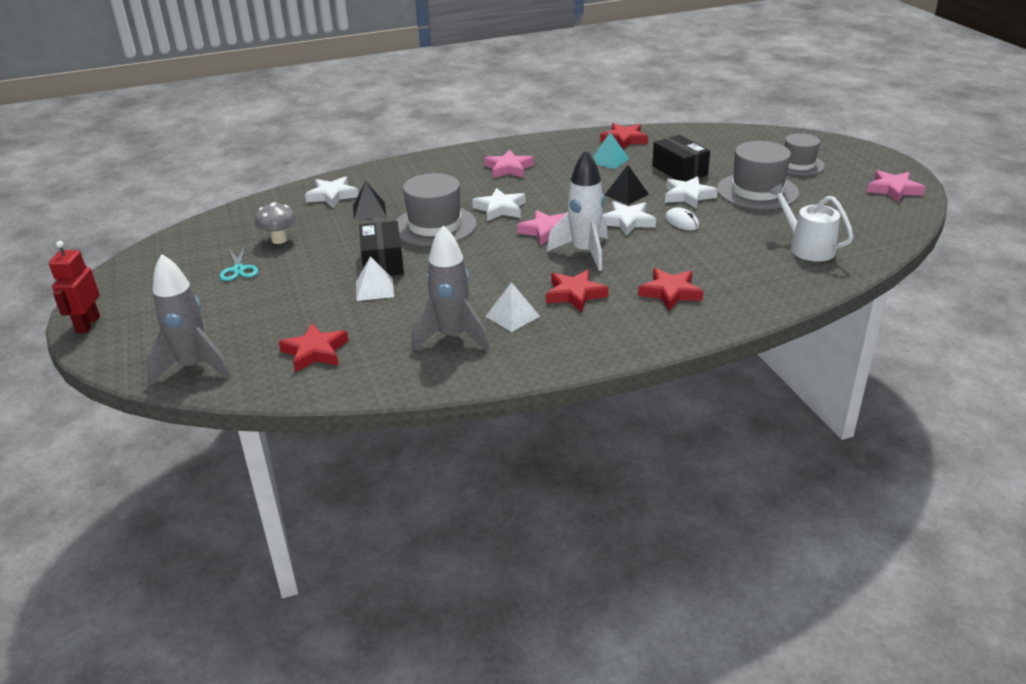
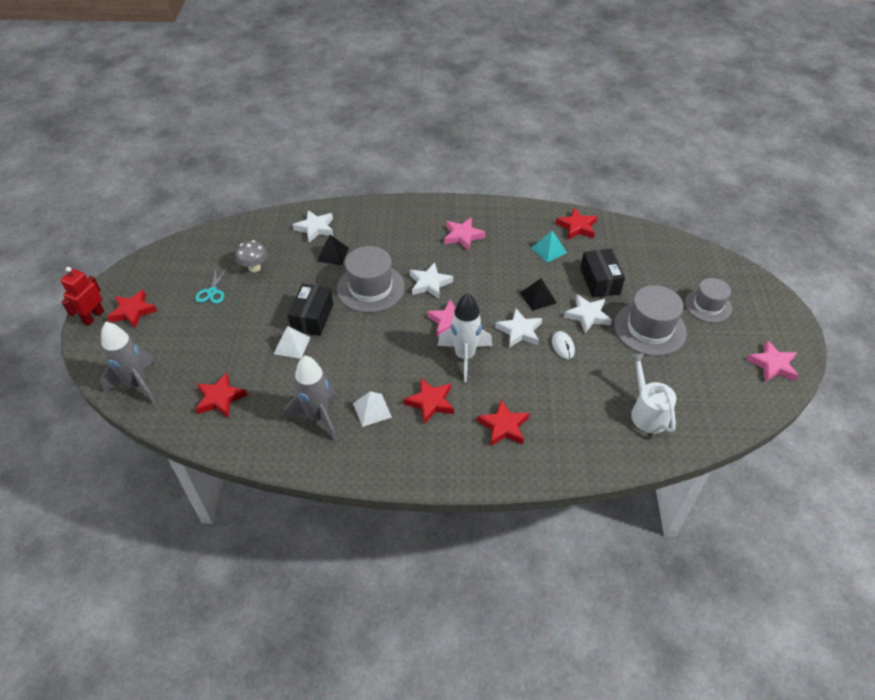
camera: 20 degrees right, 15 degrees up
none -> red star [107,289,157,328]

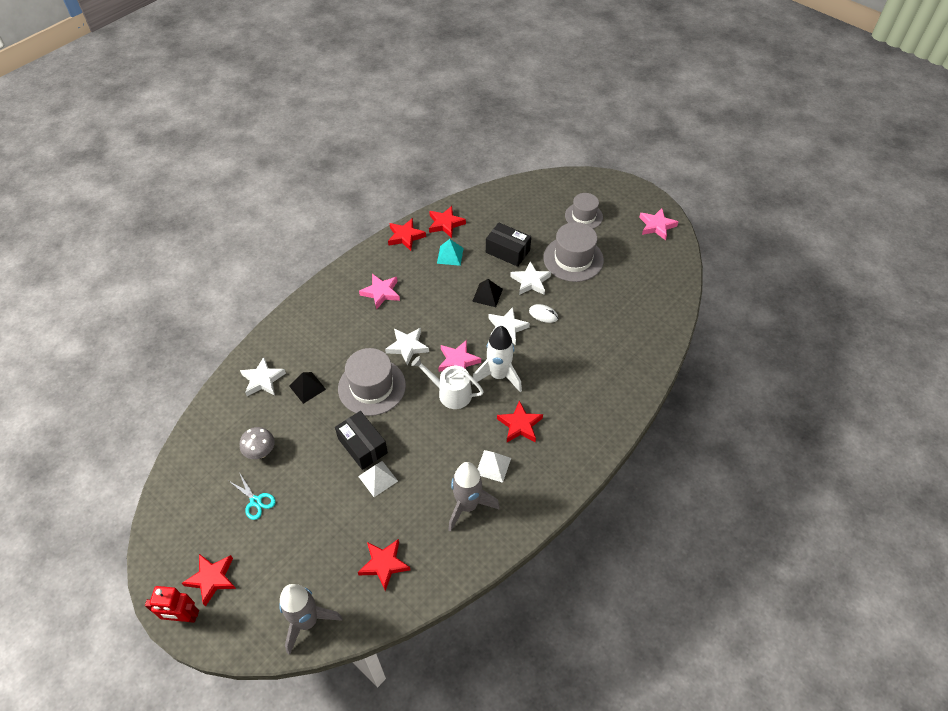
camera: 50 degrees left, 5 degrees up
red robot [60,267,104,326] -> red robot turned 60 degrees counterclockwise [145,586,199,623]
red star [477,399,529,446] -> red star moved to [388,218,426,251]
white watering can [630,353,676,433] -> white watering can moved to [411,356,484,409]

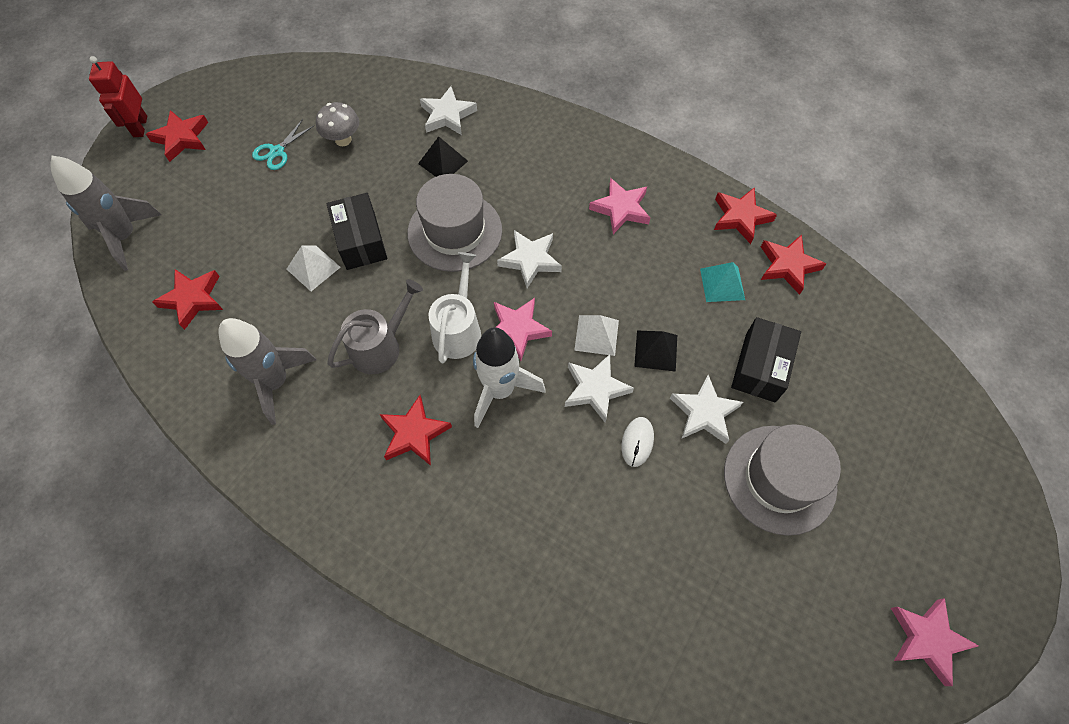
camera: 80 degrees right, 10 degrees up
black box [335,411,388,470] -> black box turned 60 degrees counterclockwise [327,193,387,270]
white pyramid [478,450,511,483] -> white pyramid moved to [574,315,619,356]
grey hat [565,193,603,229] -> none
none -> grey watering can [327,279,423,374]

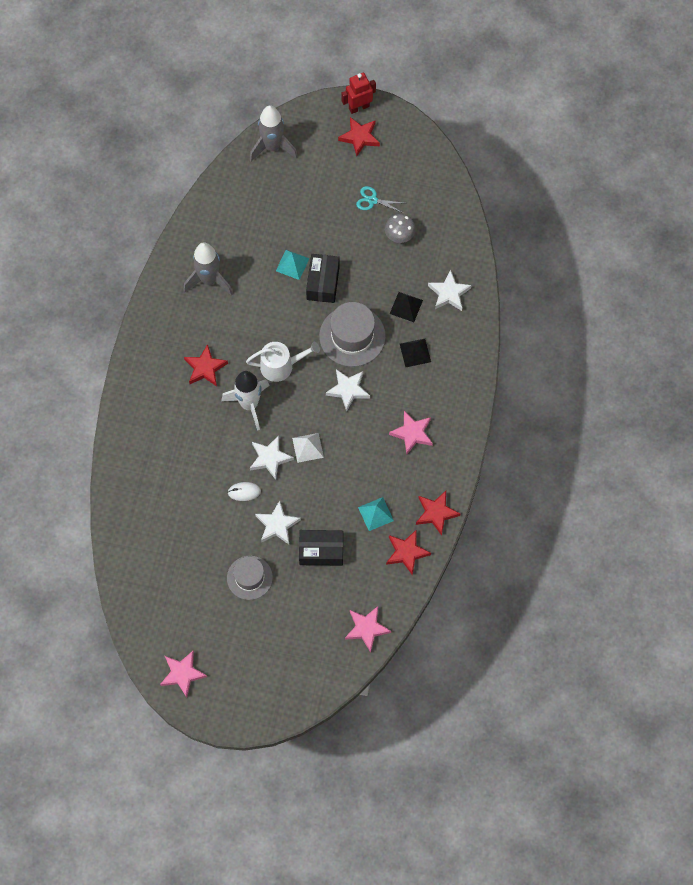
camera: 70 degrees right, 5 degrees up
red star [152,269,223,330] -> none
white pyramid [286,245,341,291] -> turquoise pyramid [276,250,310,280]
black box [327,193,387,270] -> black box turned 45 degrees counterclockwise [306,254,340,303]
grey watering can [327,279,423,374] -> none
pink star [494,298,552,361] -> pink star moved to [345,606,391,652]
black pyramid [634,331,677,372] -> black pyramid moved to [400,339,431,367]
grey hat [724,424,841,536] -> grey hat [227,556,273,600], size x0.66

